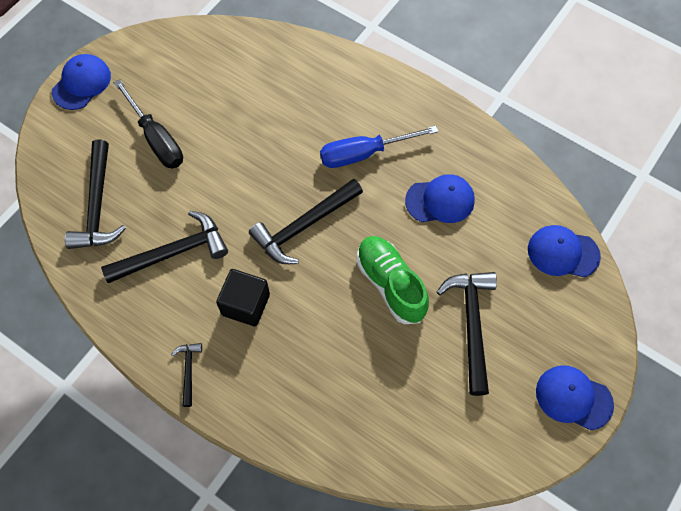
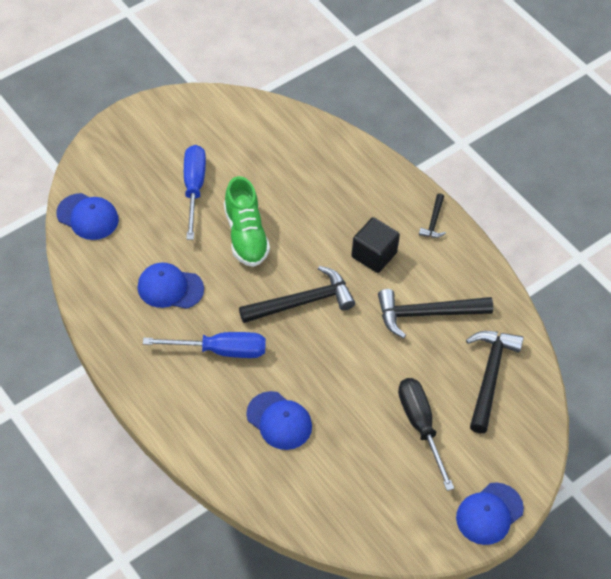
camera: 165 degrees left, 10 degrees down
black hammer [437,272,497,396] -> blue screwdriver [184,145,206,240]
blue cap [536,365,614,430] -> blue cap moved to [246,391,312,450]

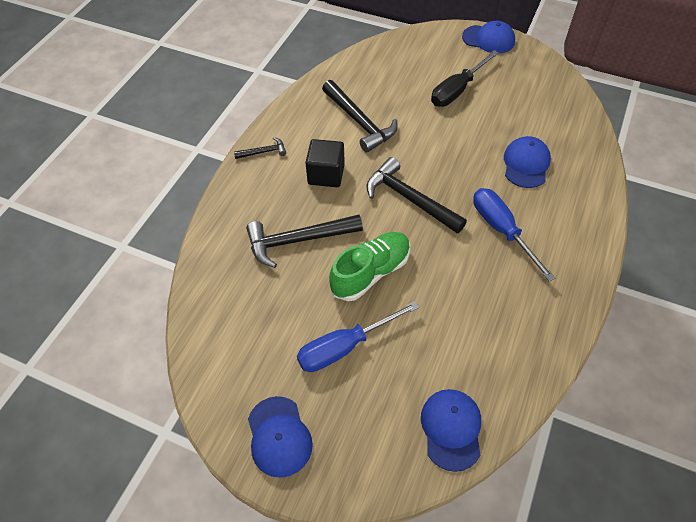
camera: 115 degrees left, 0 degrees up
blue cap [138,262,204,309] -> blue cap moved to [248,396,313,478]
black hammer [466,331,524,433] -> black hammer moved to [246,215,363,268]

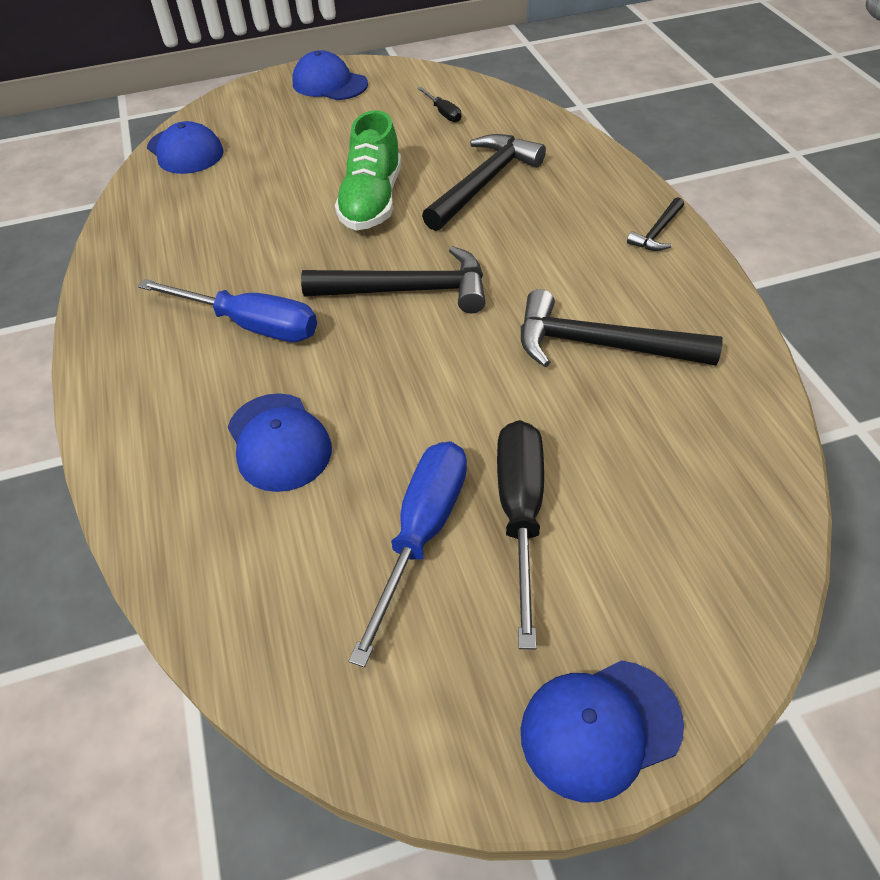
camera: 140 degrees right, 5 degrees down
blue screwdriver [297,301,420,372] -> blue screwdriver moved to [349,441,467,667]
black cube [305,139,345,187] -> none
none -> black screwdriver [417,87,461,122]

